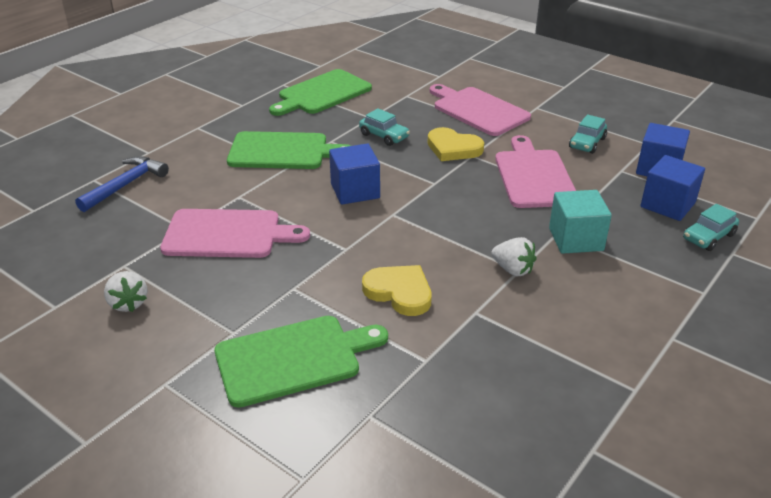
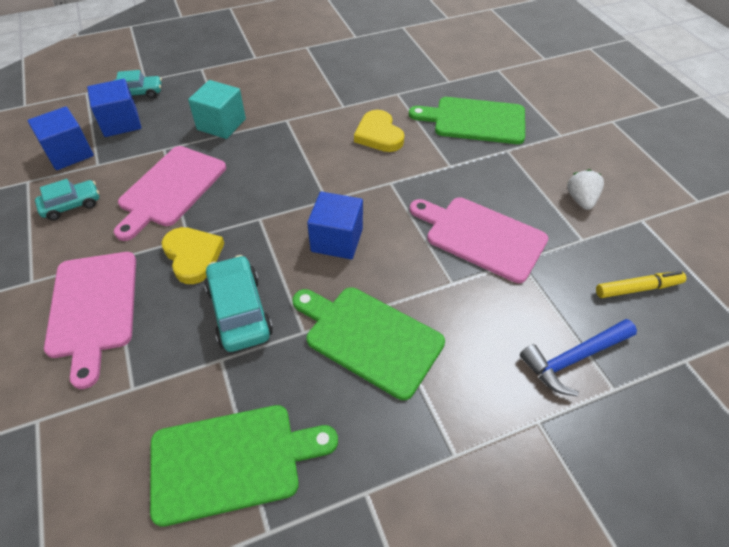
camera: 150 degrees left, 15 degrees up
turquoise car [359,108,410,146] -> turquoise car [204,255,273,352], size x1.54
white strawberry [491,237,537,277] -> none
none -> yellow marker [596,271,686,298]

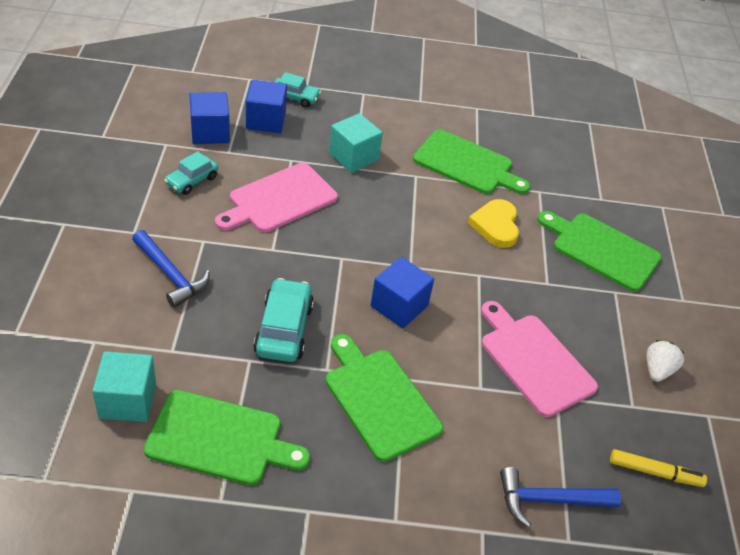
camera: 20 degrees right, 5 degrees down
turquoise car [35,179,99,221] -> turquoise car turned 135 degrees clockwise [164,151,218,195]
pink cutting board [44,252,136,389] -> blue hammer [132,230,210,308]
yellow heart [162,227,224,284] -> none
none -> turquoise cube [92,351,156,422]
none -> green cutting board [413,129,530,194]

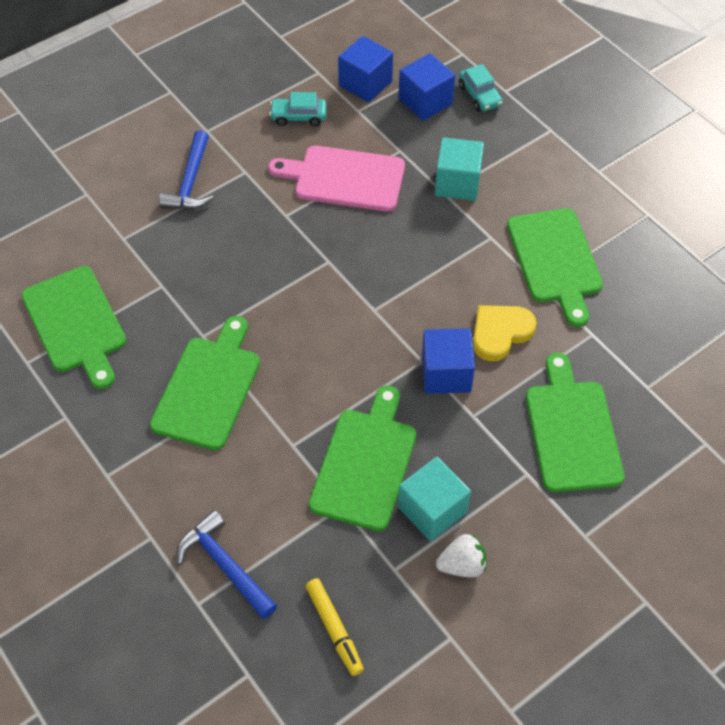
camera: 55 degrees right, 10 degrees up
turquoise cube [92,351,156,422] -> turquoise cube moved to [398,457,471,541]
turquoise car [253,278,314,362] -> none
blue cube [371,257,434,328] -> blue cube moved to [422,328,475,394]
pink cutting board [481,301,598,417] -> green cutting board [309,385,416,531]

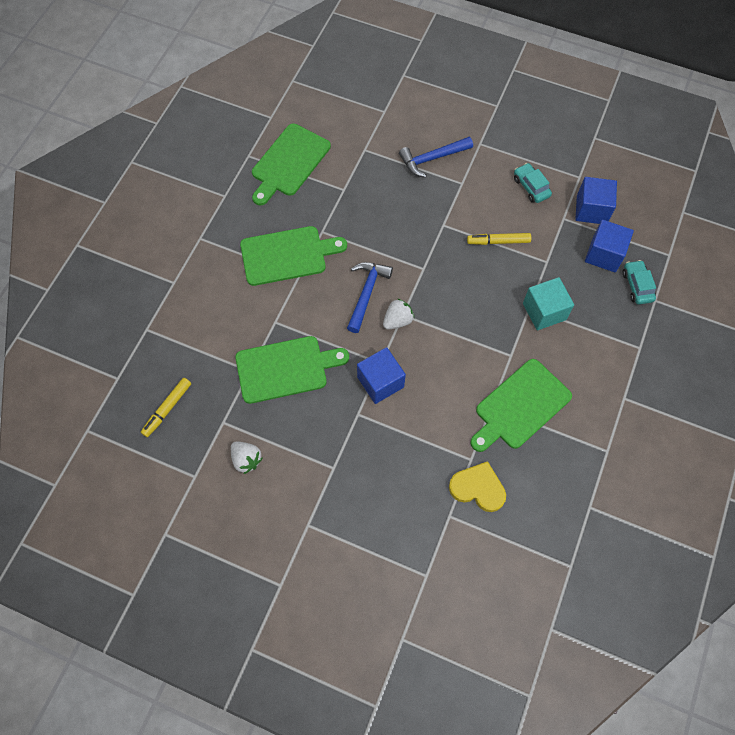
camera: 60 degrees right, 10 degrees up
blue hammer [177,510,277,619] -> blue hammer moved to [347,262,393,333]
pink cutting board [268,146,405,212] -> yellow marker [467,233,531,245]
turquoise cube [398,457,471,541] -> none
turquoise car [459,64,503,111] -> turquoise car turned 135 degrees clockwise [623,260,656,304]
yellow heart [473,305,537,361] -> yellow heart moved to [449,461,506,512]
green cutting board [526,352,625,492] -> none
none -> white strawberry [383,299,414,330]

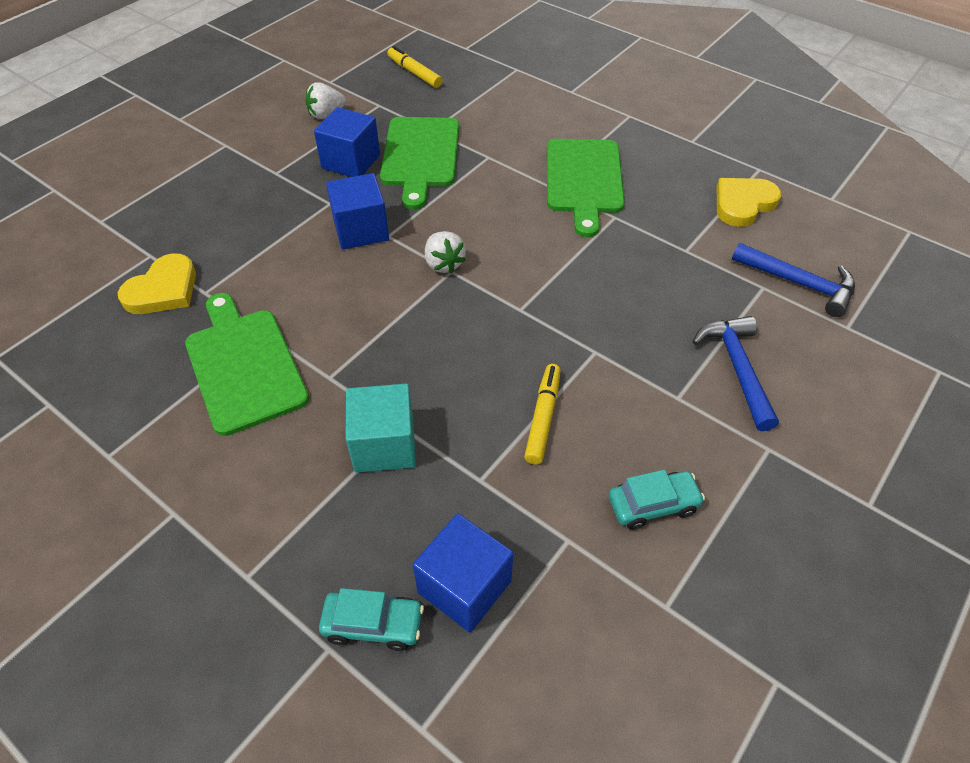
camera: 105 degrees right, 15 degrees down
green cutting board [252,124,331,205] -> yellow heart [717,178,781,227]
blue hammer [347,262,393,333] -> blue hammer moved to [732,243,855,317]
blue cube [575,177,617,224] -> blue cube moved to [314,107,380,177]

